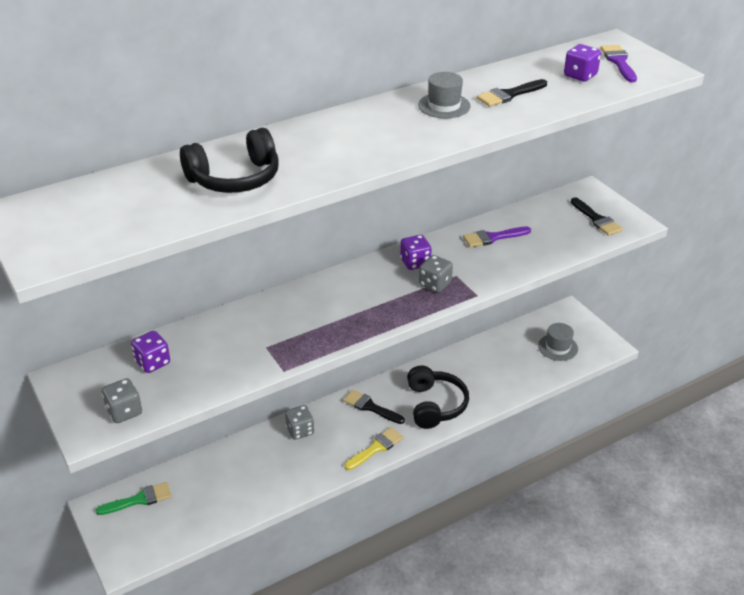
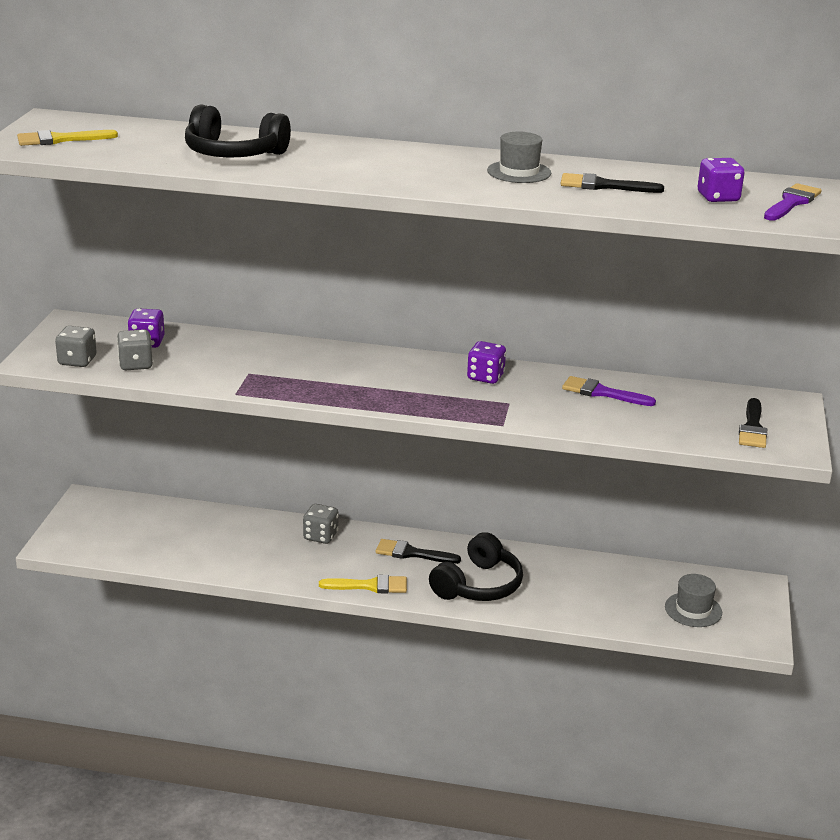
camera: 40 degrees right, 10 degrees down
green brush [96,482,172,515] -> none
black brush [343,390,405,424] -> black brush turned 60 degrees counterclockwise [376,539,461,564]
grey dice [419,255,453,293] -> grey dice moved to [117,329,153,370]
none -> yellow brush [17,130,118,146]

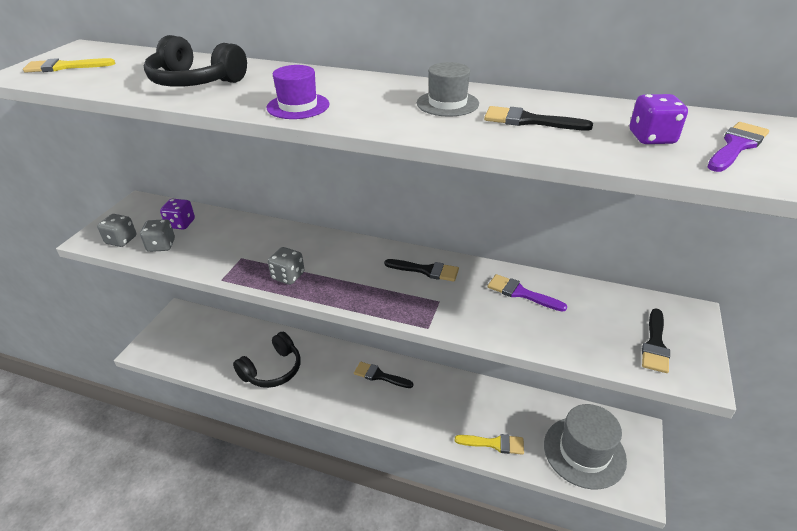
camera: 10 degrees right, 10 degrees up
grey dice [303,504,339,544] -> grey dice moved to [268,247,305,285]
yellow brush [319,575,407,593] -> yellow brush moved to [455,434,524,455]
black headphones [429,532,523,601] -> black headphones moved to [233,332,301,388]
purple dice [467,341,506,384] -> black brush [384,259,459,282]
grey hat [665,574,722,627] -> grey hat [544,404,627,489], size x1.80
none -> purple hat [267,65,329,119]

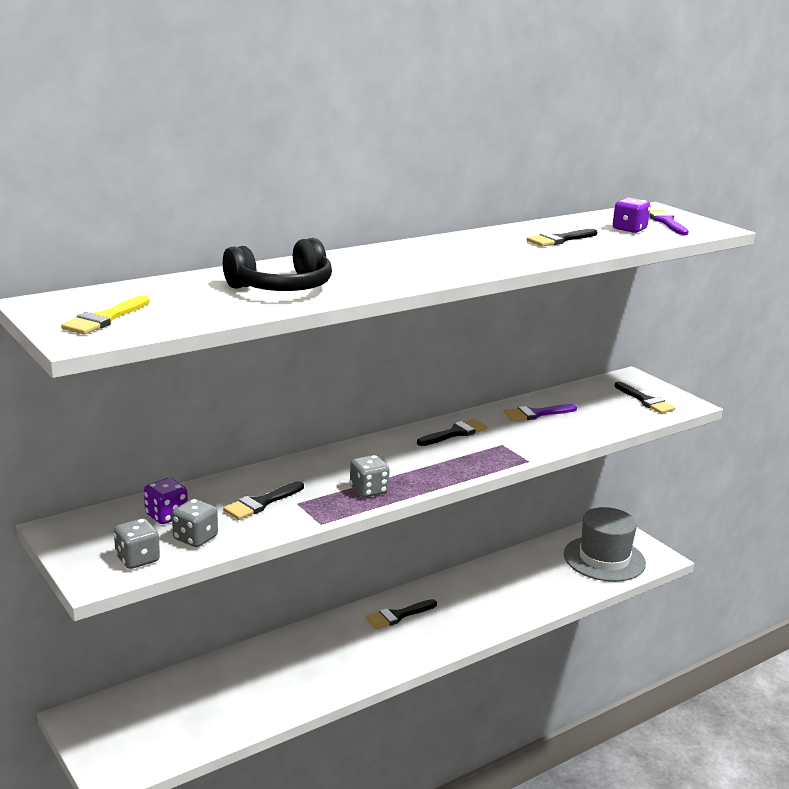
camera: 55 degrees left, 15 degrees down
black headphones [233,332,301,388] -> none
purple hat [267,65,329,119] -> none
grey hat [417,62,479,117] -> none
yellow brush [455,434,524,455] -> none
none -> black brush [223,481,304,520]

